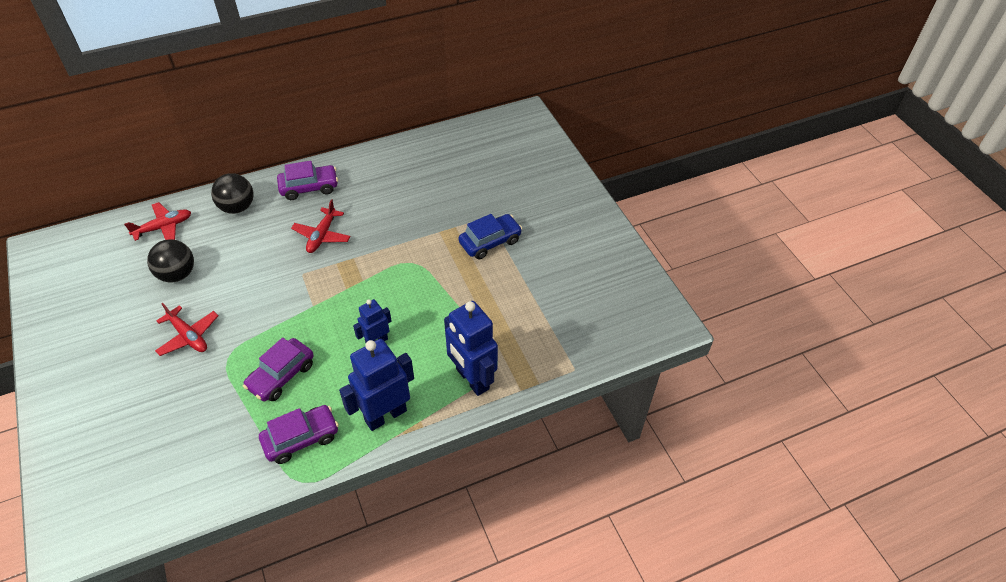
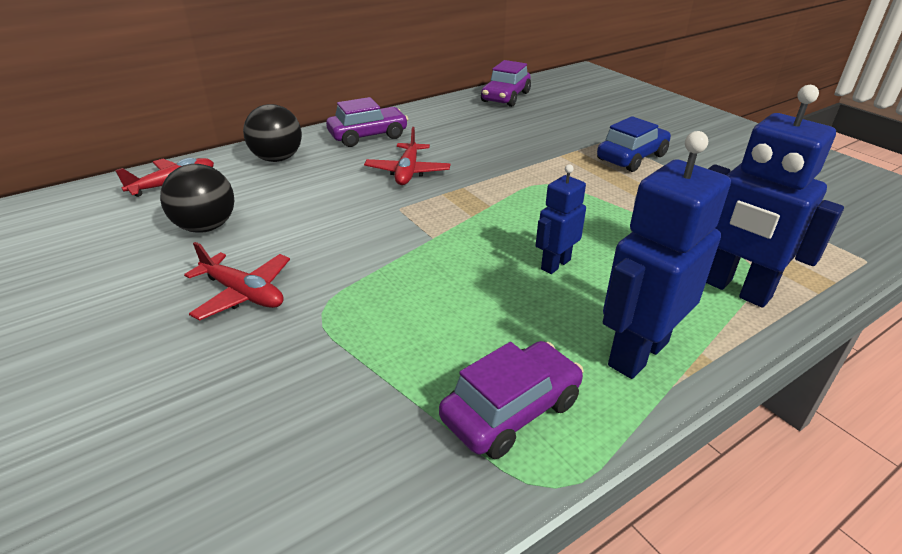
camera: 10 degrees left, 15 degrees down
purple car [243,337,314,401] -> purple car moved to [481,60,531,107]

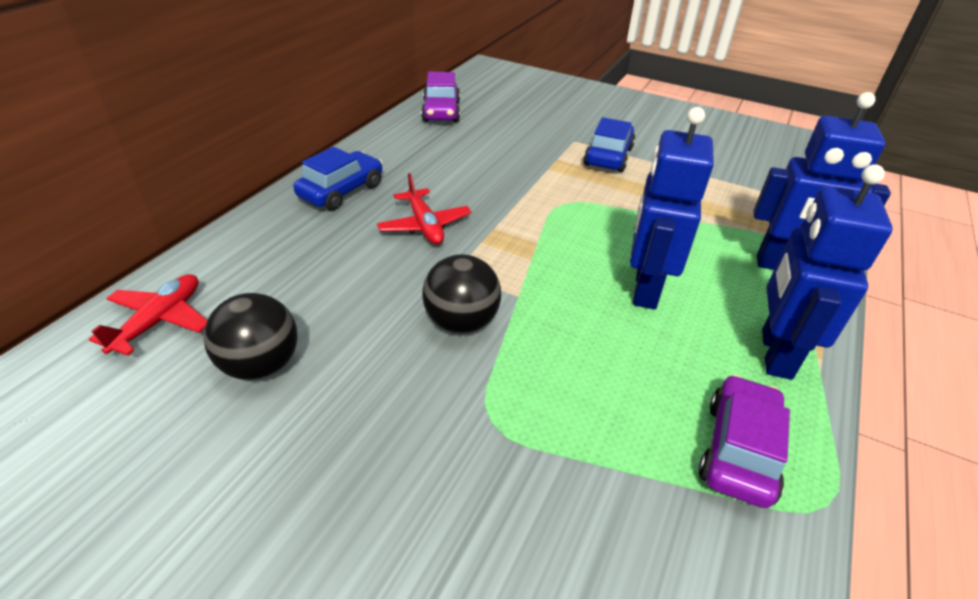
camera: 30 degrees left, 5 degrees up
red plane [184,242,290,321] -> none
black ball [243,104,302,162] -> black ball moved to [422,254,501,333]
purple car [326,97,408,147] -> blue car [293,147,382,211]
blue robot [535,164,586,274] -> blue robot [630,107,714,310], size x1.78

